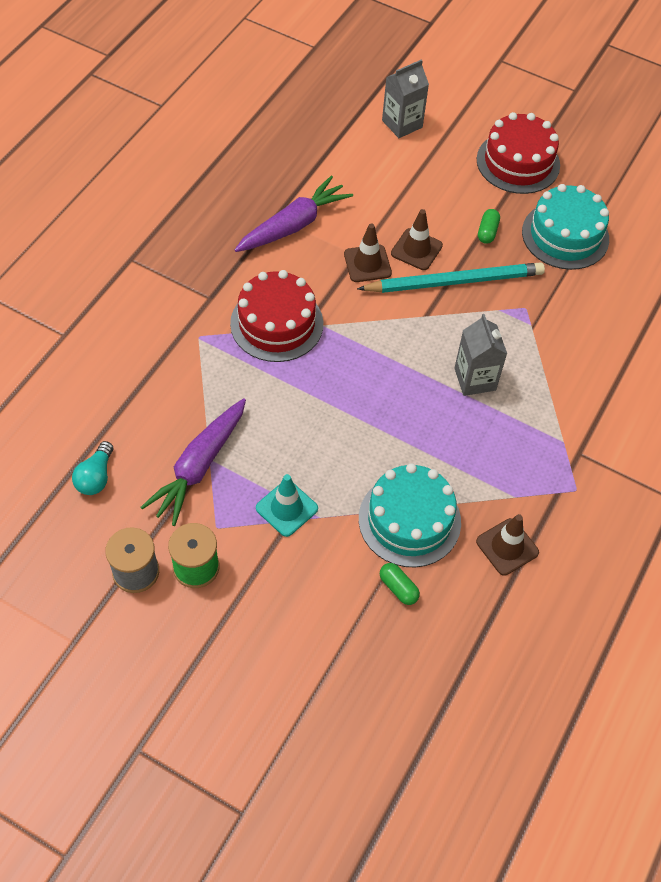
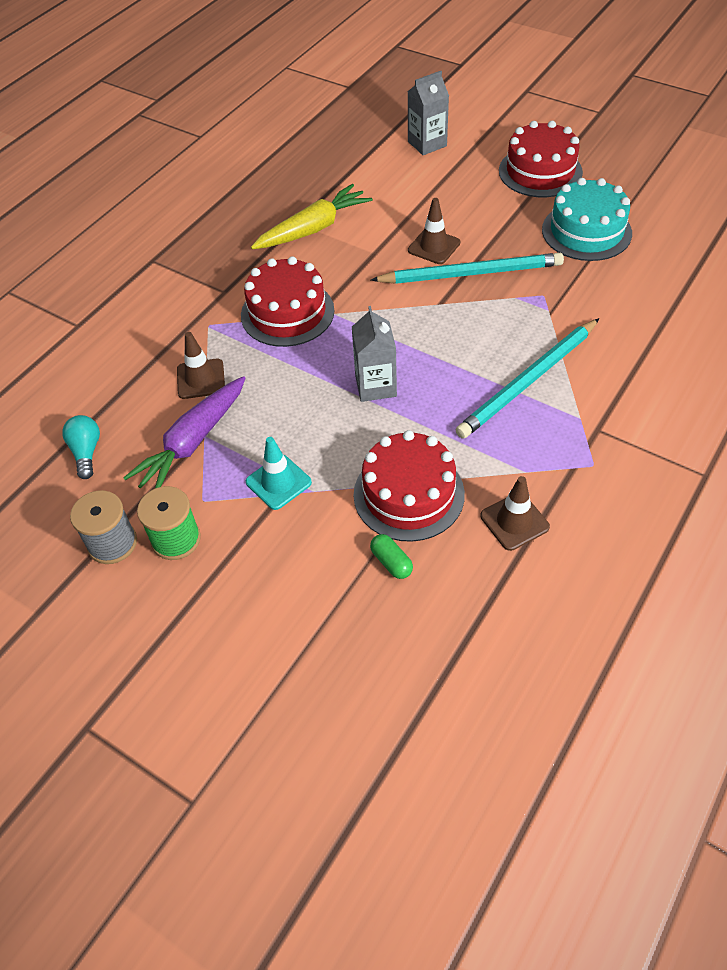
camera: 10 degrees right, 5 degrees down
turquoise light bulb [72,441,113,495] -> turquoise light bulb turned 150 degrees clockwise [62,415,100,479]
purple carrot [234,176,353,252] -> yellow carrot [251,184,373,249]
brown traffic cone [344,224,392,282] -> brown traffic cone moved to [177,332,225,399]
turquoise cake [359,463,461,567] -> red cake [353,430,465,542]
grey carton [454,314,507,396] -> grey carton moved to [352,306,397,402]
green capsule [478,209,500,244] -> none
none -> turquoise pencil [456,318,599,439]

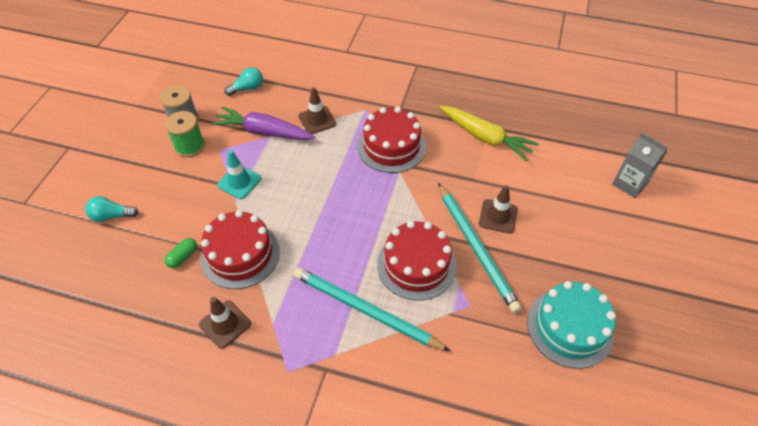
camera: 70 degrees right, 0 degrees up
grey carton [352,306,397,402] -> none
red cake [499,121,583,197] -> red cake moved to [377,221,456,301]
none -> turquoise light bulb [85,196,139,222]

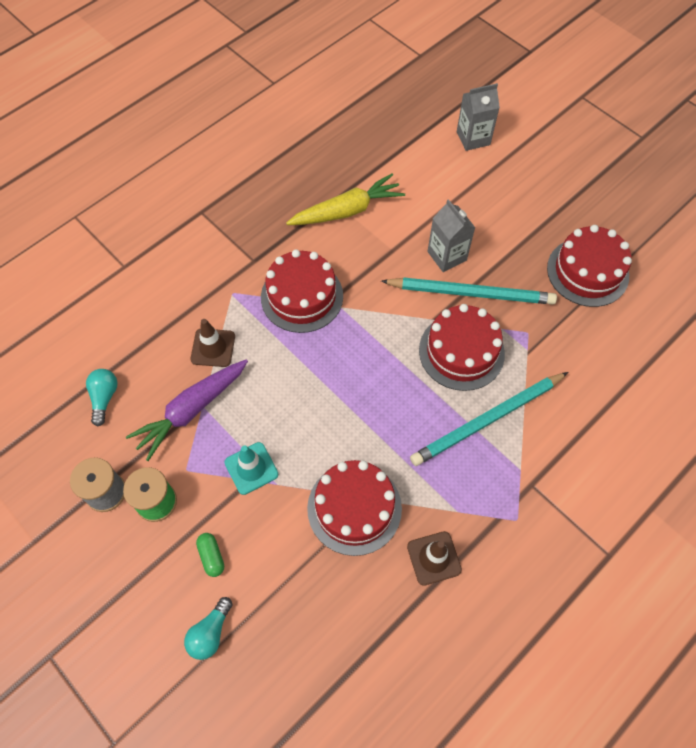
camera: 60 degrees left, 10 degrees up
green capsule [165,238,197,268] -> green capsule moved to [196,533,224,577]
brown traffic cone [479,185,518,234] -> grey carton [427,199,475,272]
turquoise cake [527,281,616,369] -> red cake [547,225,632,307]

